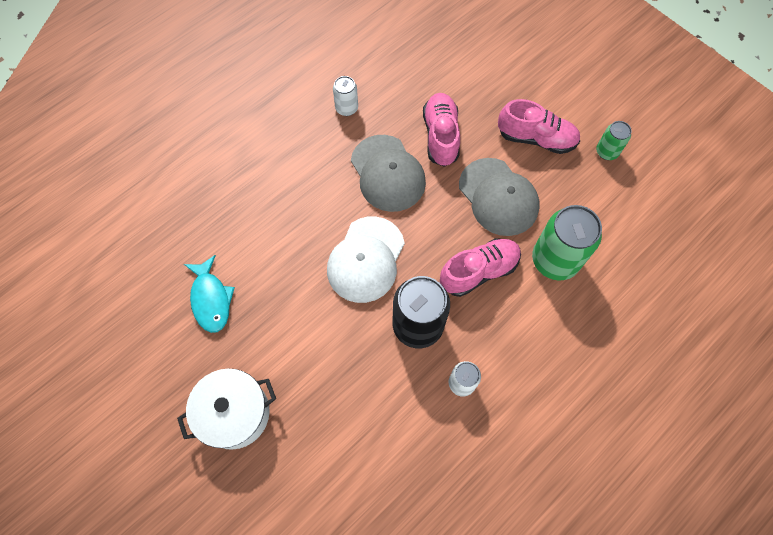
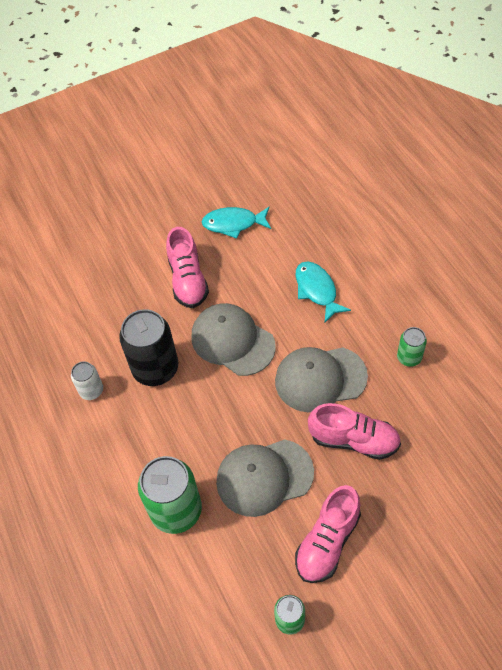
camera: 110 degrees right, 10 degrees down
white pot [177,369,276,450] -> none
white cap [327,216,405,303] -> grey cap [191,303,276,376]
white can [333,76,358,116] -> green can [397,327,427,367]
pink shoe [440,238,521,297] -> pink shoe moved to [166,227,209,308]
none -> turquoise fish [296,261,351,322]

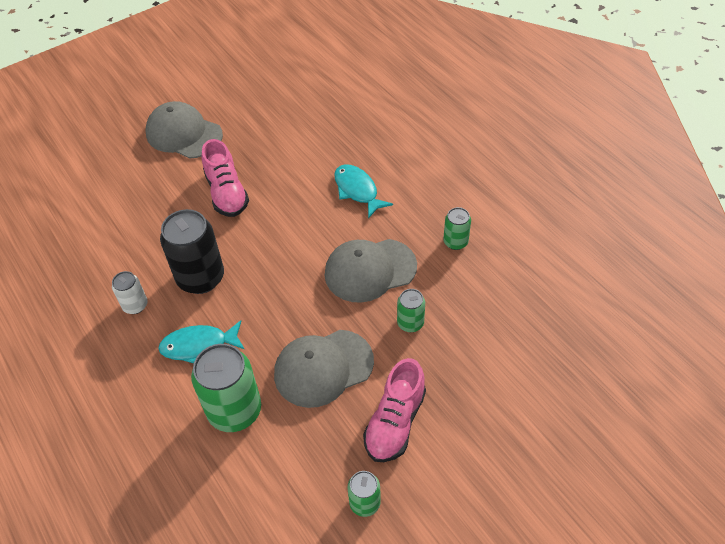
camera: 10 degrees left, 5 degrees down
grey cap [191,303,276,376] -> grey cap moved to [145,101,223,159]
turquoise fish [202,207,271,239] -> turquoise fish moved to [158,320,245,363]
pink shoe [308,403,401,460] -> green can [397,289,425,332]

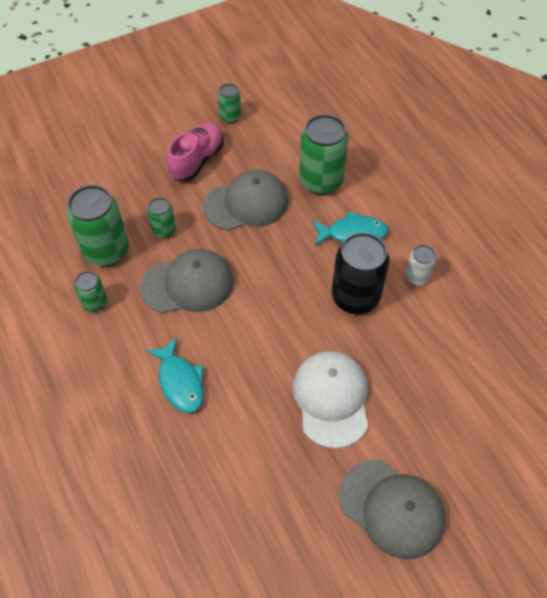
camera: 175 degrees left, 5 degrees up
pink shoe [201,139,249,217] -> white cap [293,351,368,448]
none -> green can [67,185,129,266]

